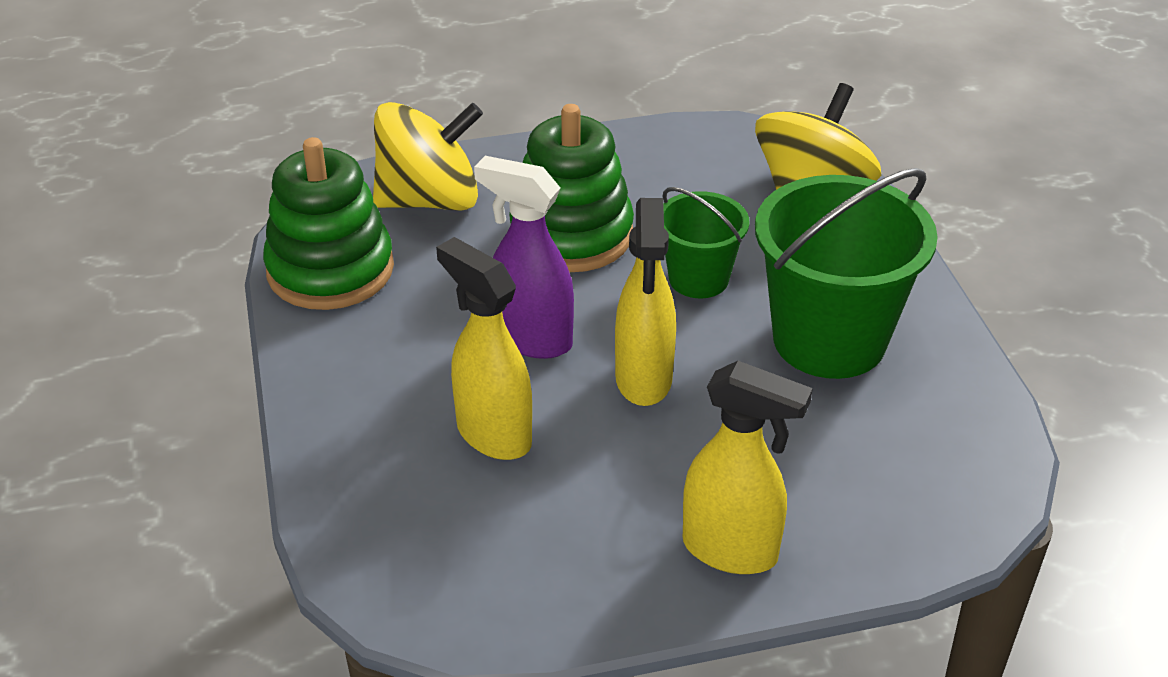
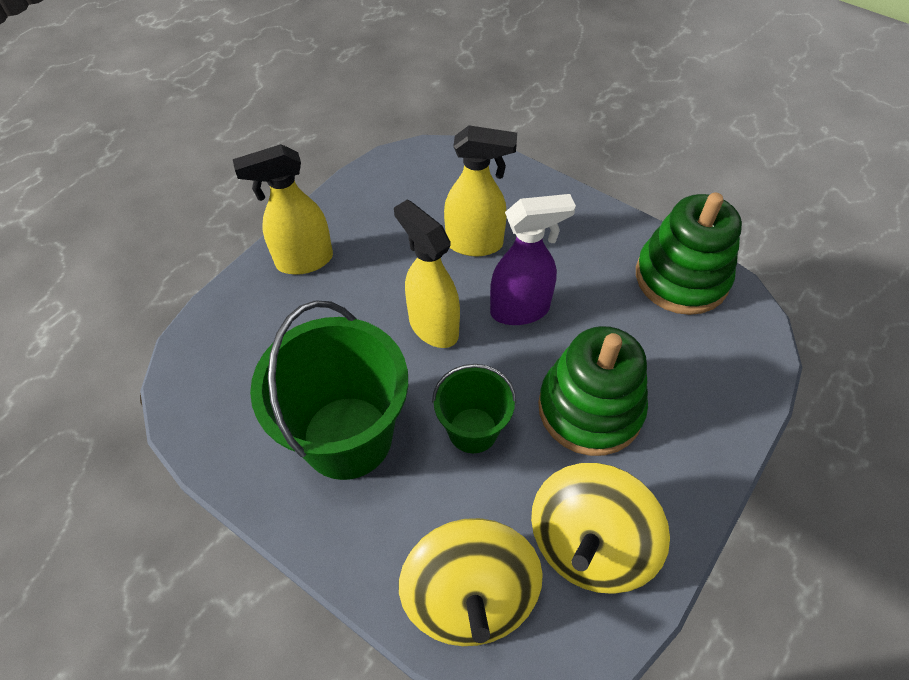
camera: 140 degrees right, 15 degrees up
yellow spinning top [373,102,483,211] -> yellow spinning top moved to [531,463,670,594]

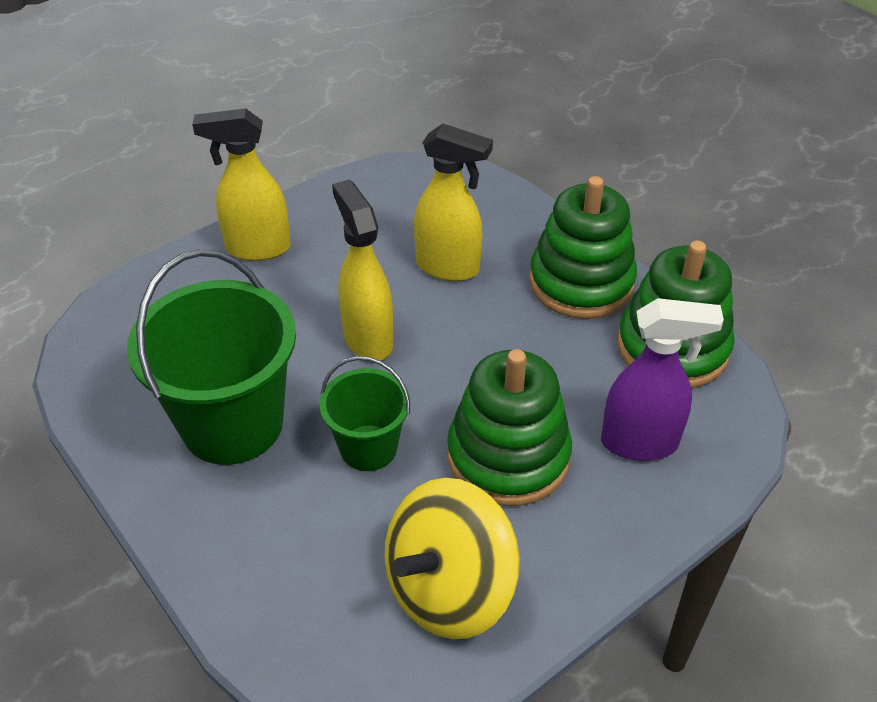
camera: 15 degrees right, 10 degrees down
yellow spinning top [399,518,543,646] -> none
purple spray bottle [490,194,576,325] -> purple spray bottle moved to [601,298,724,461]
none -> green stacking toy [529,176,637,319]

